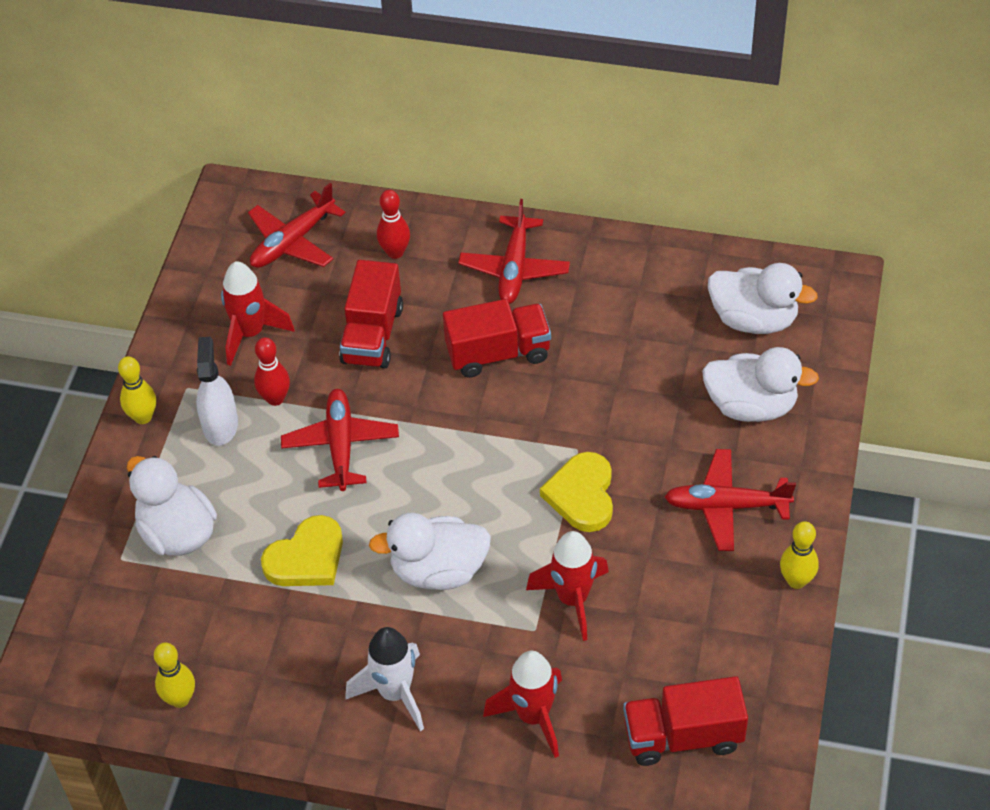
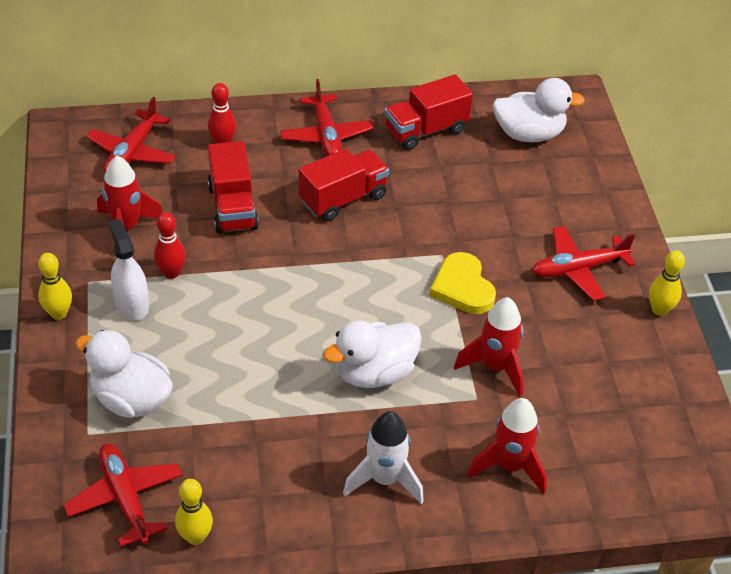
camera: 25 degrees left, 5 degrees down
yellow heart [261,515,343,586] -> none
red plane [281,389,399,491] -> red plane moved to [63,443,183,547]
red truck [623,676,748,766] -> red truck moved to [385,74,473,150]
white duck [702,347,819,422] -> none

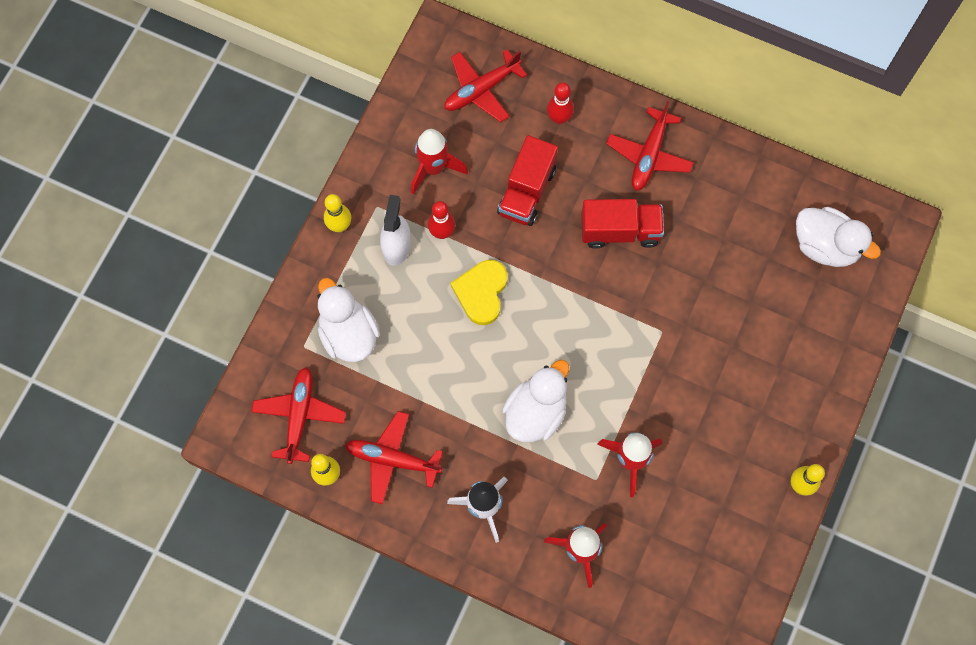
camera: 35 degrees right, 25 degrees up
white duck [323,320,422,388] -> white duck turned 120 degrees clockwise [502,360,569,442]
red truck [385,74,473,150] -> none
yellow heart [429,252,496,314] -> yellow heart moved to [451,260,508,325]
red plane [532,226,636,301] -> red plane moved to [345,411,443,505]

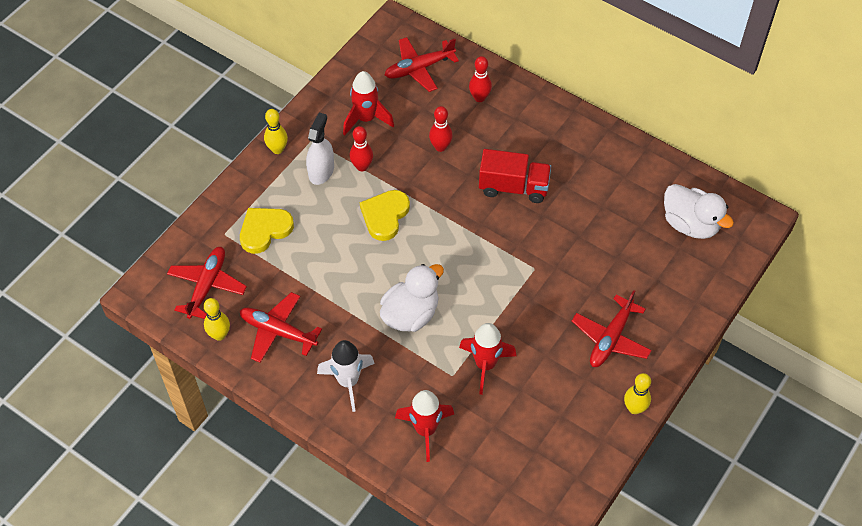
camera: 10 degrees right, 15 degrees down
white duck [318,278,380,362] -> yellow heart [240,208,294,254]
red truck [497,135,558,226] -> red bowling pin [429,106,453,152]
red plane [606,101,694,191] -> red plane moved to [572,290,652,367]

